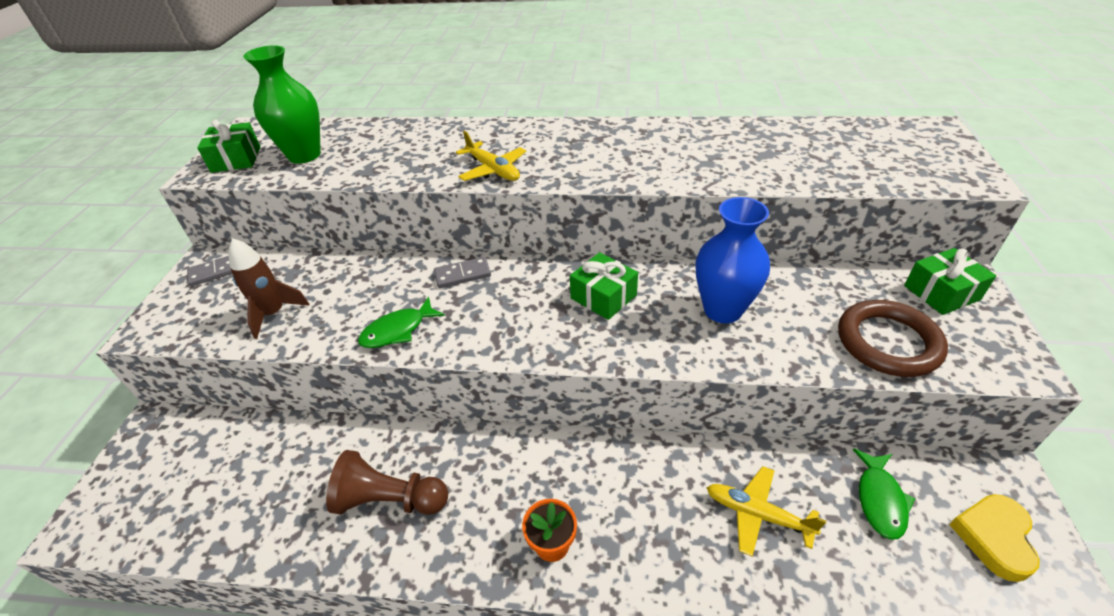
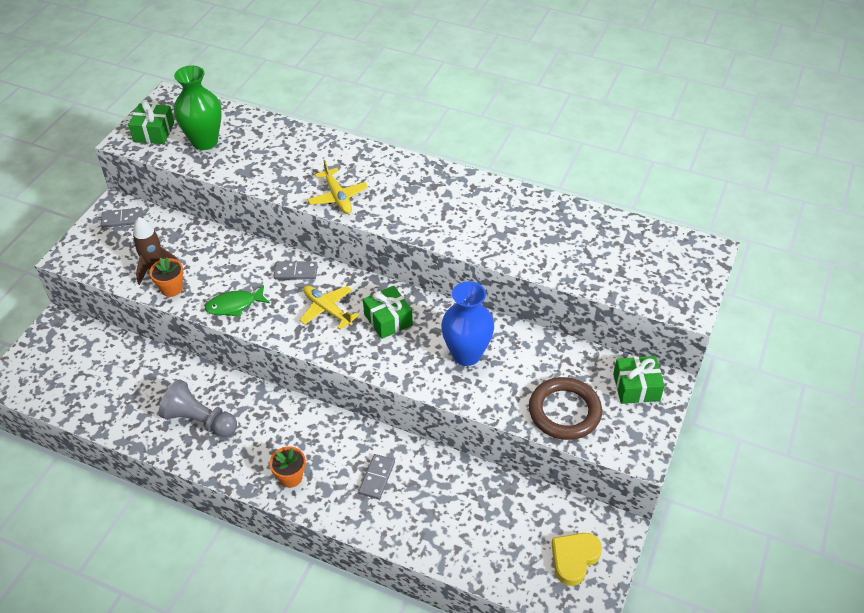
camera: 15 degrees right, 5 degrees up
brown pawn [326,450,448,515] -> grey pawn [159,379,237,437]
yellow plane [707,466,826,556] -> yellow plane moved to [300,286,359,330]
green fish [853,448,916,540] -> none
none -> orange flower pot [149,257,184,297]
none -> grey domino [358,454,395,499]

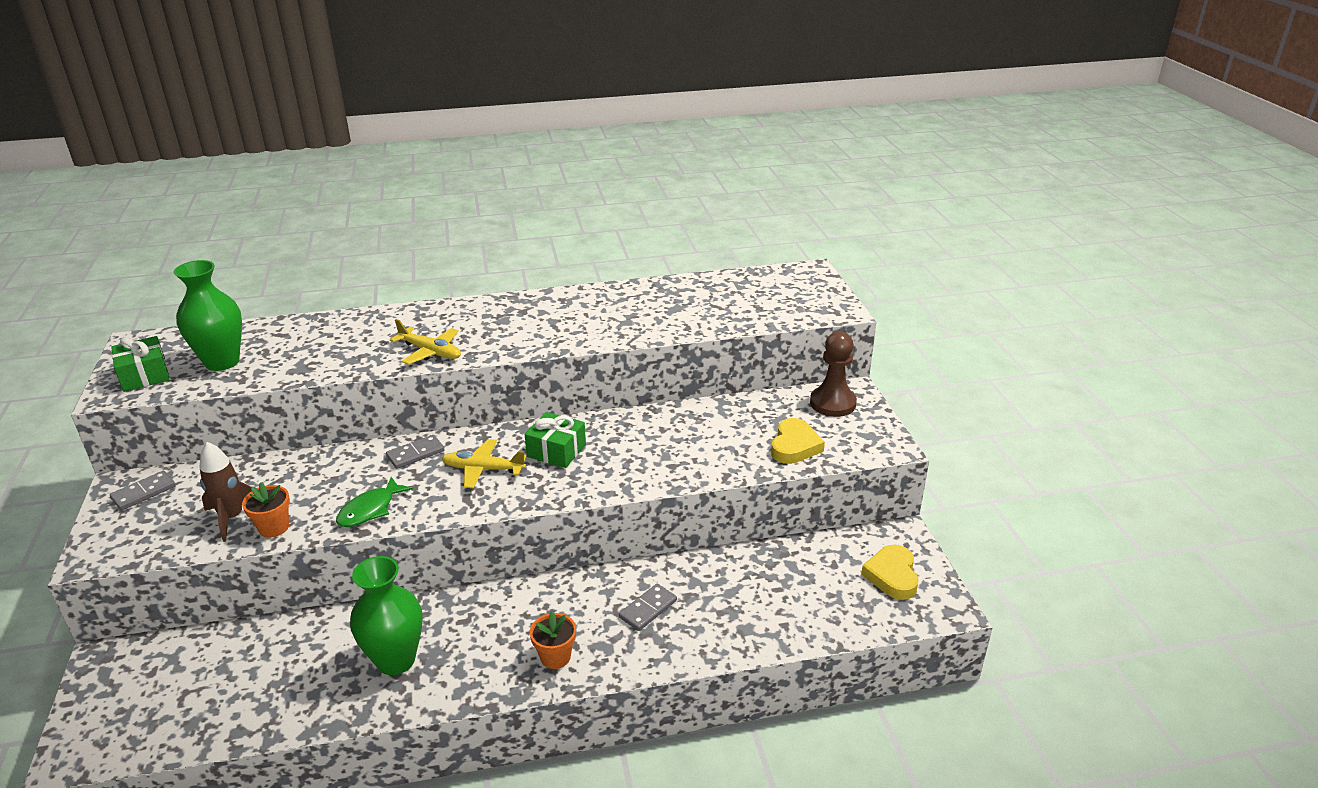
camera: 35 degrees left, 15 degrees down
grey pawn [159,379,237,437] -> green vase [350,556,423,675]
grey domino [358,454,395,499] -> grey domino turned 60 degrees clockwise [619,584,677,631]
blue vase [441,281,494,366] -> none
brown ring [529,377,602,440] -> yellow heart [771,418,825,464]
green gift [613,356,665,404] -> brown pawn [810,331,857,417]

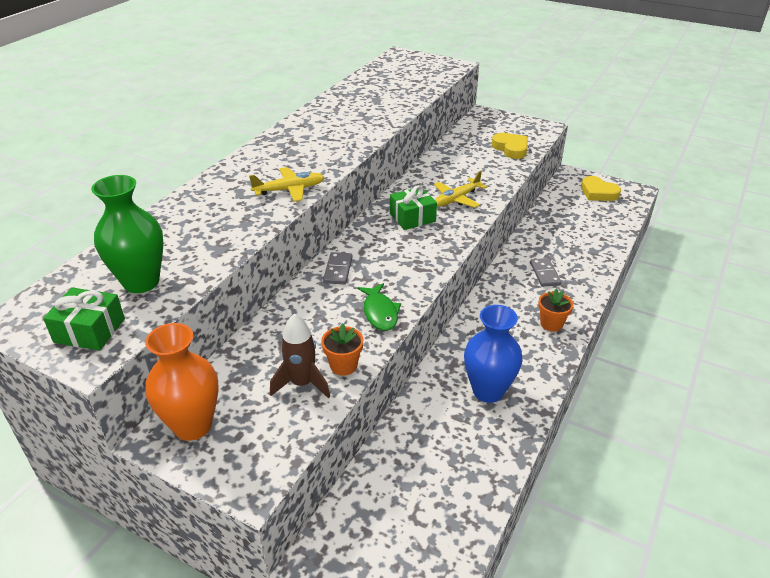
camera: 50 degrees left, 5 degrees up
grey domino [110,471,176,511] -> orange vase [145,323,219,441]
green vase [350,556,423,675] -> blue vase [464,305,522,403]
yellow plane [442,439,527,488] -> yellow plane moved to [434,171,487,208]
brown pawn [810,331,857,417] -> none

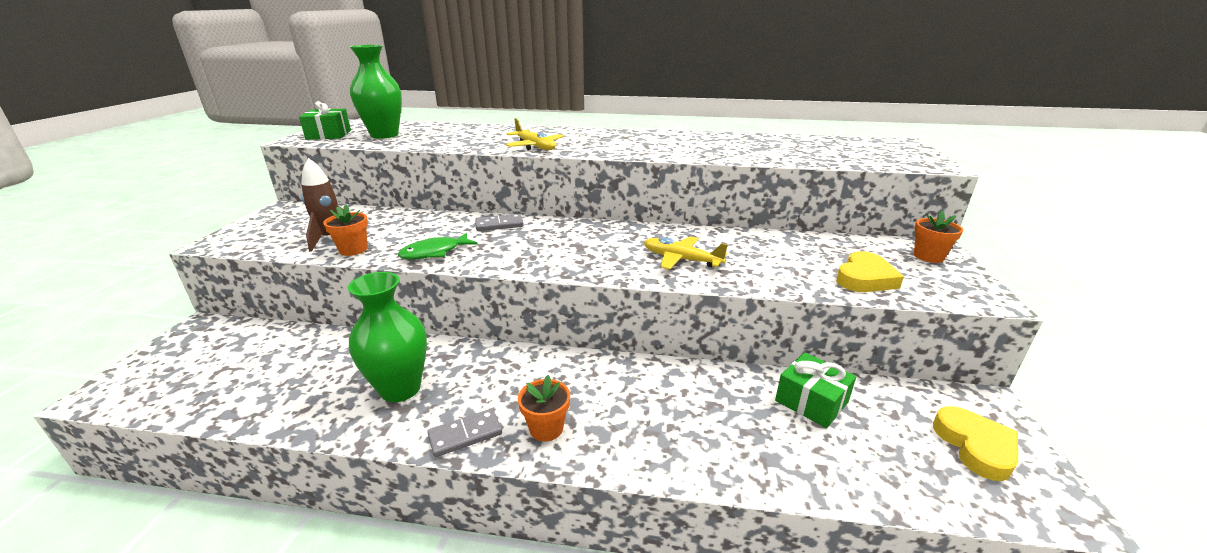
camera: 70 degrees right, 10 degrees down
orange vase [145,323,219,441] -> none
green gift [390,185,437,230] -> green gift moved to [775,352,856,428]
blue vase [464,305,522,403] -> green vase [348,272,427,402]
grey domino [530,258,561,287] -> grey domino moved to [427,409,502,457]
yellow heart [581,176,621,201] -> yellow heart turned 150 degrees clockwise [933,406,1018,481]
none -> orange flower pot [914,211,963,263]

